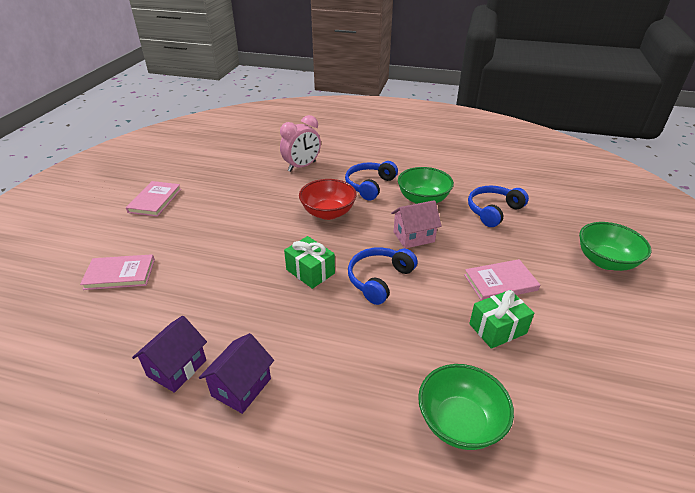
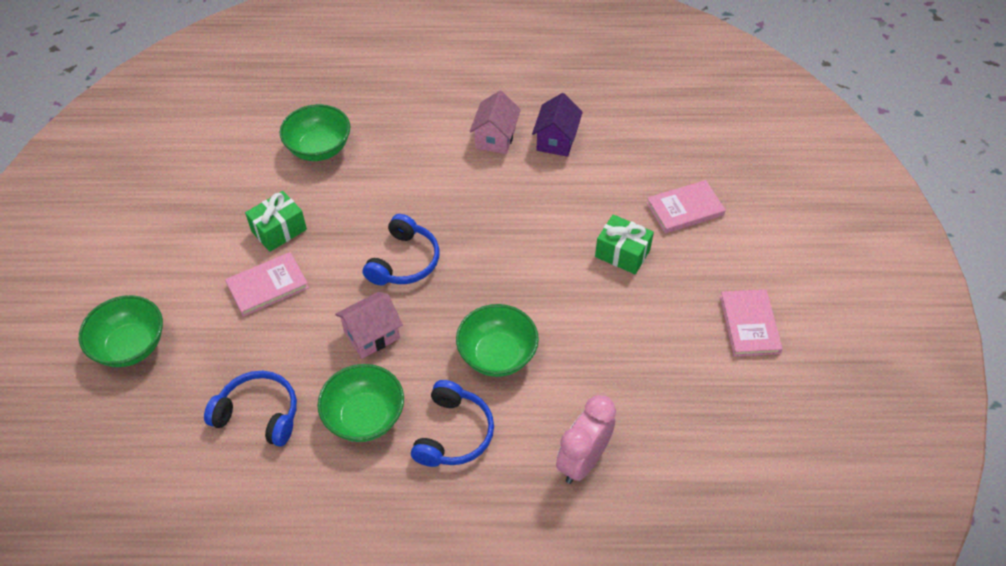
camera: 165 degrees right, 15 degrees up
purple house [199,333,274,414] -> pink house [470,91,521,154]
green gift [284,236,335,289] -> green gift moved to [595,214,654,274]
red bowl [299,179,357,220] -> green bowl [456,304,539,377]
blue headphones [468,185,529,227] -> blue headphones turned 105 degrees counterclockwise [204,371,297,447]

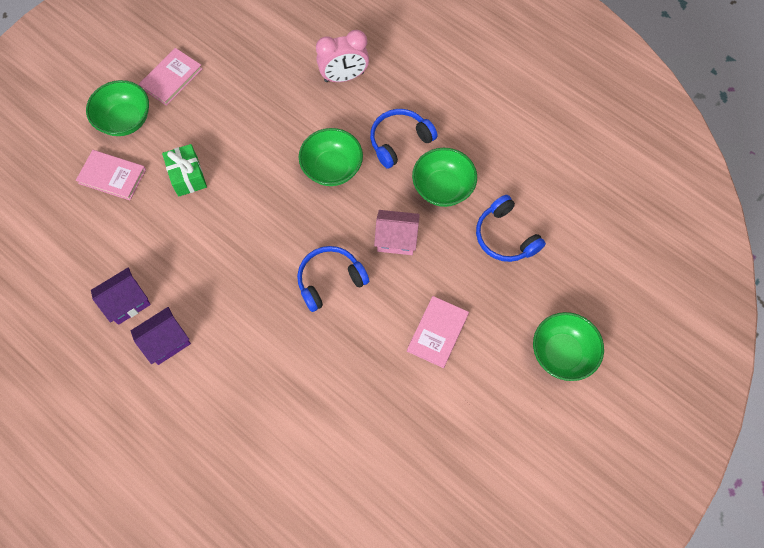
camera: 140 degrees left, 15 degrees up
pink book [225,252,309,317] -> pink book turned 75 degrees counterclockwise [407,296,469,368]
green gift [245,191,307,252] -> none
green bowl [280,104,350,161] -> green bowl moved to [86,80,149,136]
pink house [470,91,521,154] -> purple house [131,307,191,365]

